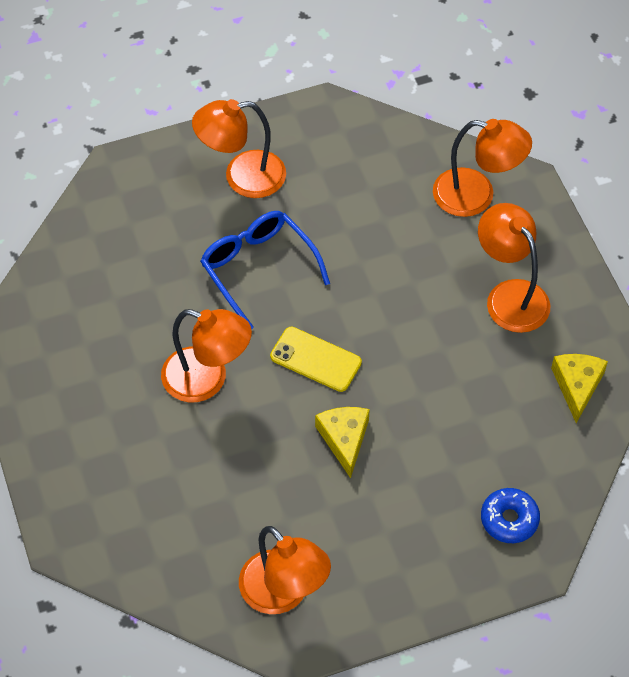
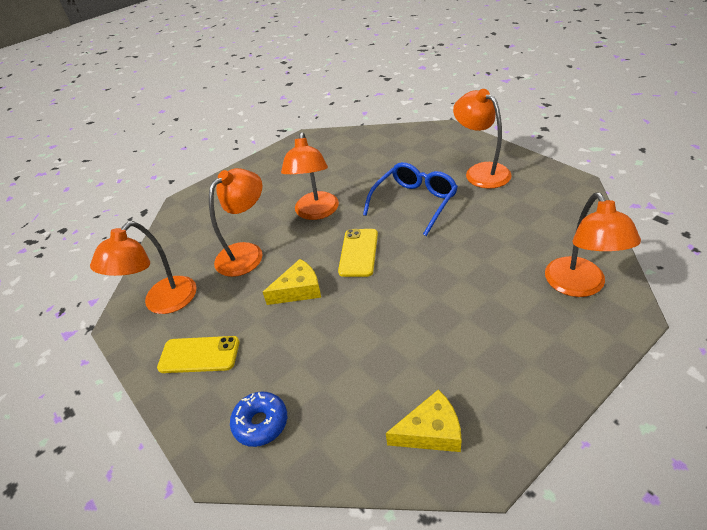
camera: 75 degrees right, 15 degrees down
orange lamp [478,203,550,333] -> orange lamp moved to [209,168,263,277]
none -> yellow phone [157,336,239,373]

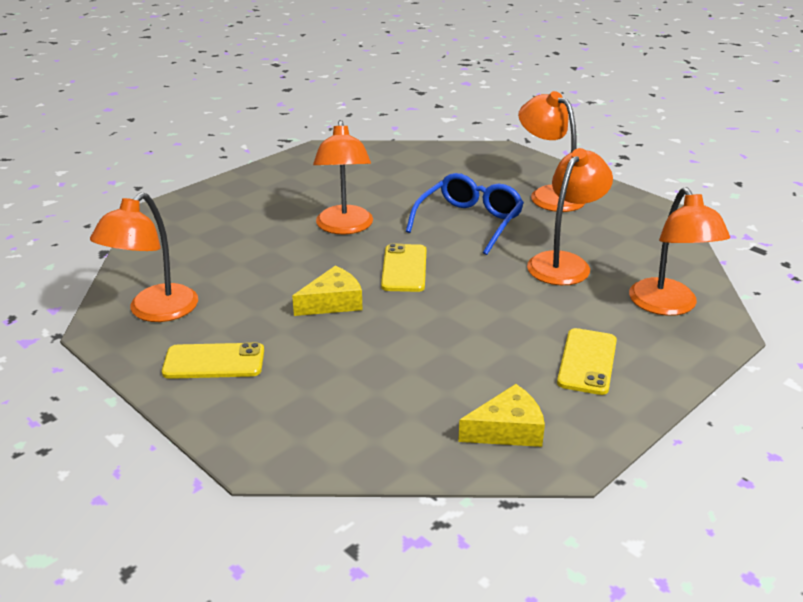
camera: 10 degrees left, 10 degrees down
orange lamp [209,168,263,277] -> orange lamp moved to [527,148,613,285]
blue donut [230,392,287,447] -> none
none -> yellow phone [557,328,617,395]

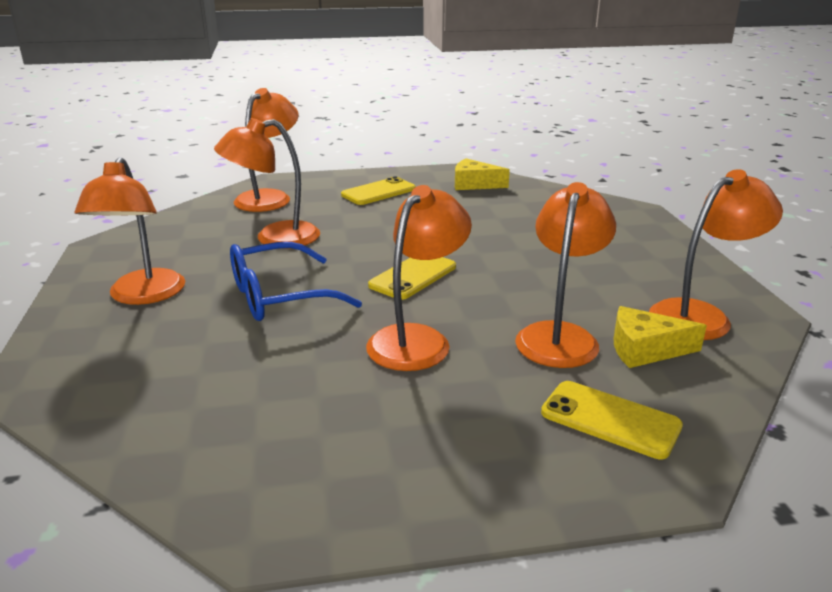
camera: 145 degrees left, 5 degrees down
yellow phone [162,342,264,379] -> yellow phone moved to [541,381,683,459]
yellow cheese [292,266,363,316] -> yellow cheese moved to [614,306,707,368]
none -> orange lamp [515,182,616,368]

